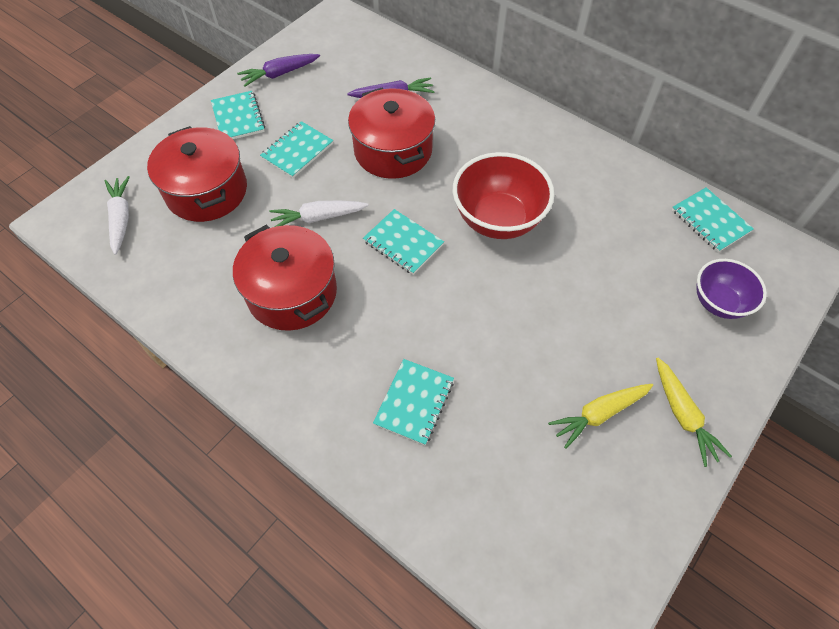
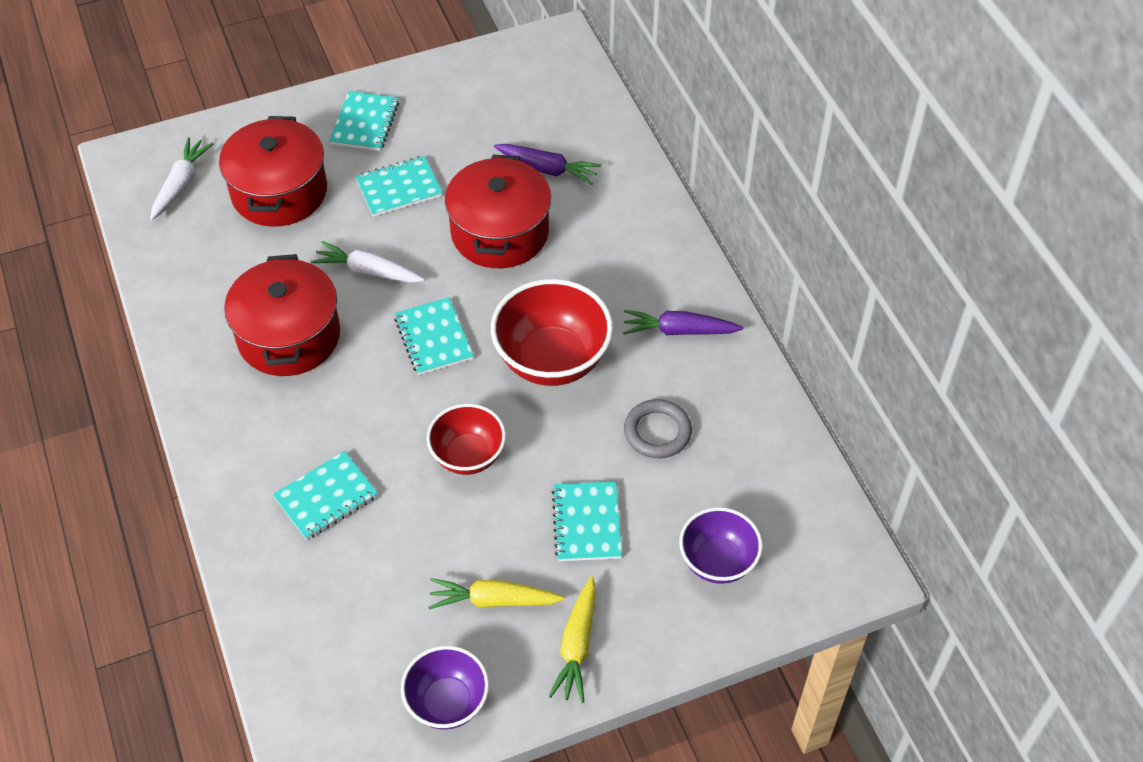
camera: 30 degrees right, 5 degrees down
purple carrot [237,54,320,87] -> purple carrot moved to [623,310,743,335]
turquoise notebook [672,187,754,252] -> turquoise notebook moved to [552,481,622,561]
none -> purple bowl [401,646,489,729]
none -> red bowl [426,404,506,475]
none -> grey ring [624,399,692,458]

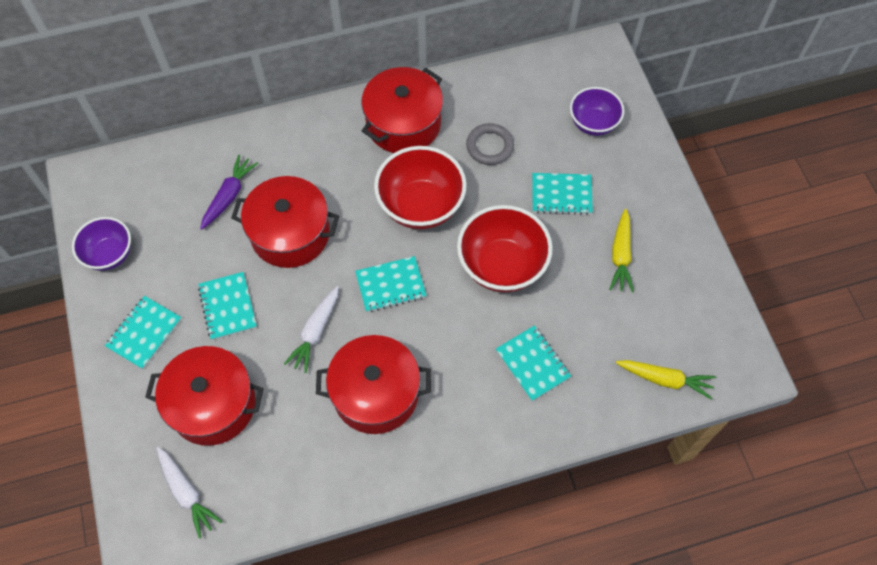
camera: 85 degrees left, 10 degrees up
white carrot [150,137,214,220] -> white carrot turned 150 degrees counterclockwise [157,447,222,538]
turquoise notebook [329,91,399,151] -> turquoise notebook turned 75 degrees counterclockwise [105,296,182,369]
purple bowl [401,646,489,729] -> purple bowl moved to [72,217,131,271]
red bowl [426,404,506,475] -> red bowl [457,205,553,293], size x1.60
yellow carrot [548,576,596,703] -> yellow carrot moved to [616,360,716,400]
purple carrot [623,310,743,335] -> red pot [361,67,443,153]

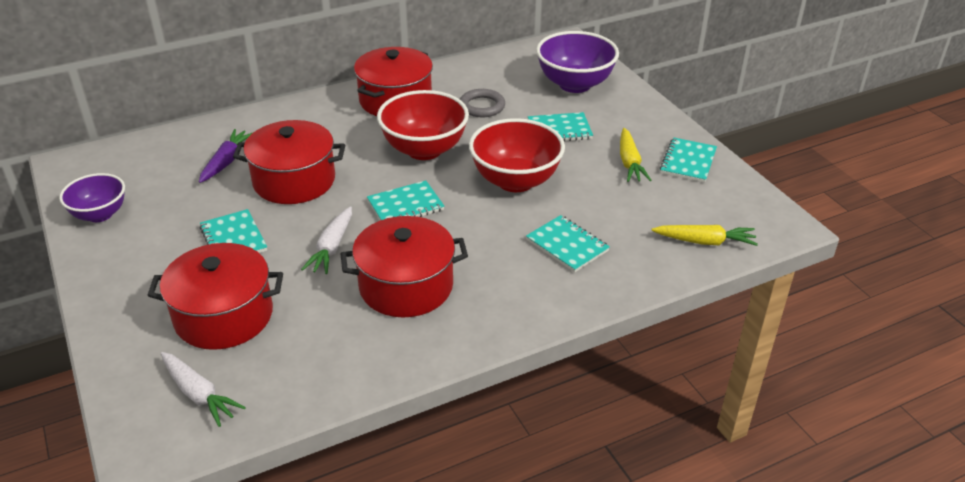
camera: 10 degrees left, 25 degrees down
turquoise notebook [105,296,182,369] -> turquoise notebook moved to [660,137,717,182]
purple bowl [570,87,625,136] -> purple bowl [536,31,619,93], size x1.60

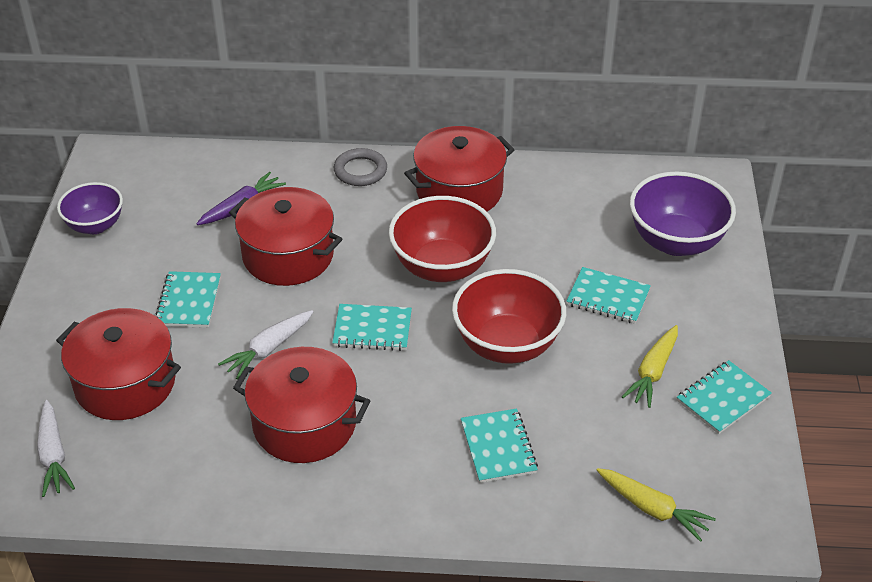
camera: 30 degrees right, 5 degrees up
grey ring [460,89,505,117] -> grey ring moved to [334,148,387,186]

